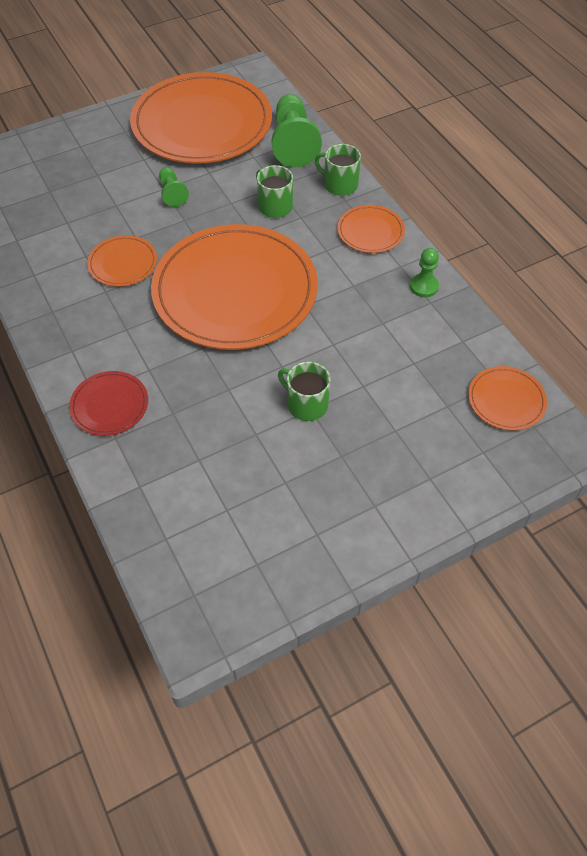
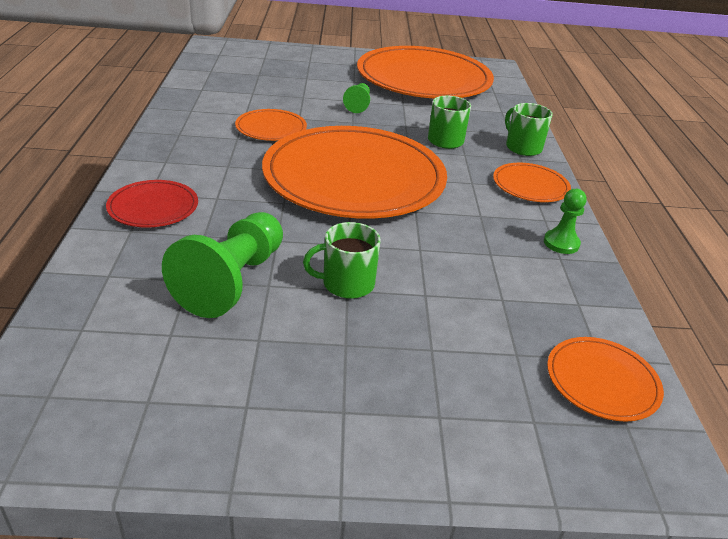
camera: 25 degrees right, 20 degrees down
green pawn [272,94,322,168] -> green pawn moved to [162,212,283,318]
green mug [278,362,330,421] -> green mug turned 75 degrees counterclockwise [303,222,381,299]

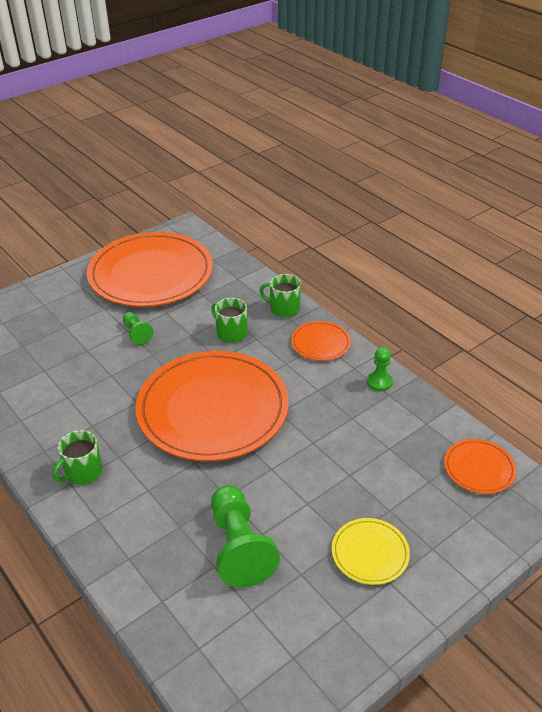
camera: 35 degrees left, 5 degrees up
red plate [106,180,198,227] -> none
orange plate [235,109,307,141] -> none
green mug [303,222,381,299] -> green mug moved to [53,430,103,484]
none -> yellow plate [332,518,410,585]

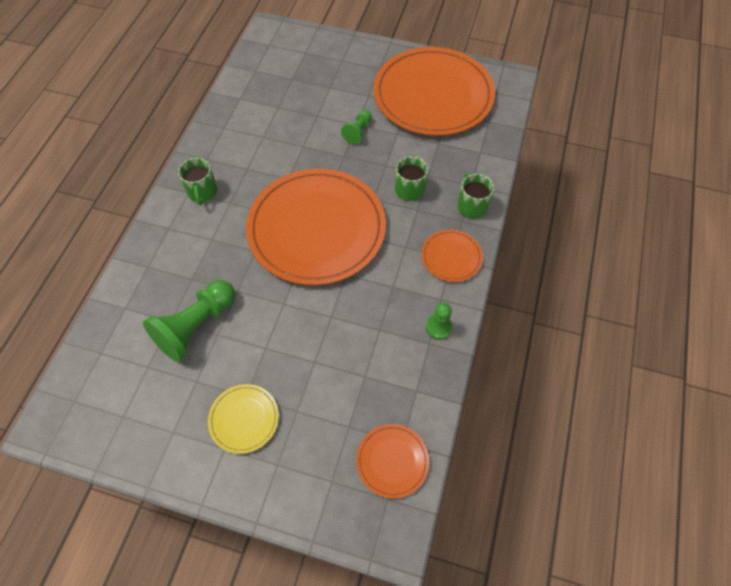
camera: 55 degrees right, 20 degrees up
green mug [53,430,103,484] -> green mug turned 105 degrees counterclockwise [178,158,217,205]

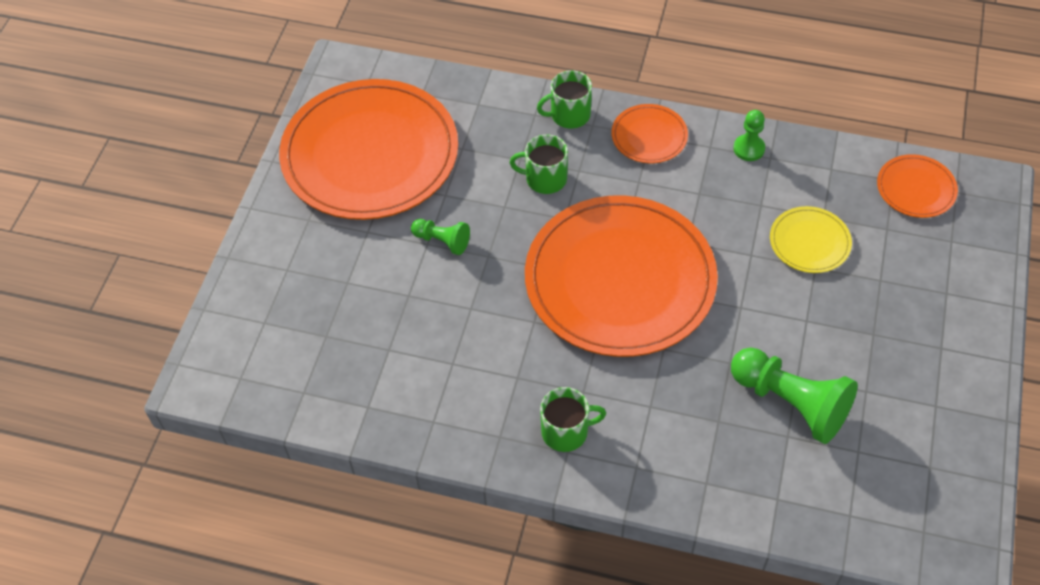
camera: 90 degrees left, 5 degrees down
yellow plate [208,384,279,454] -> yellow plate moved to [770,206,852,273]

